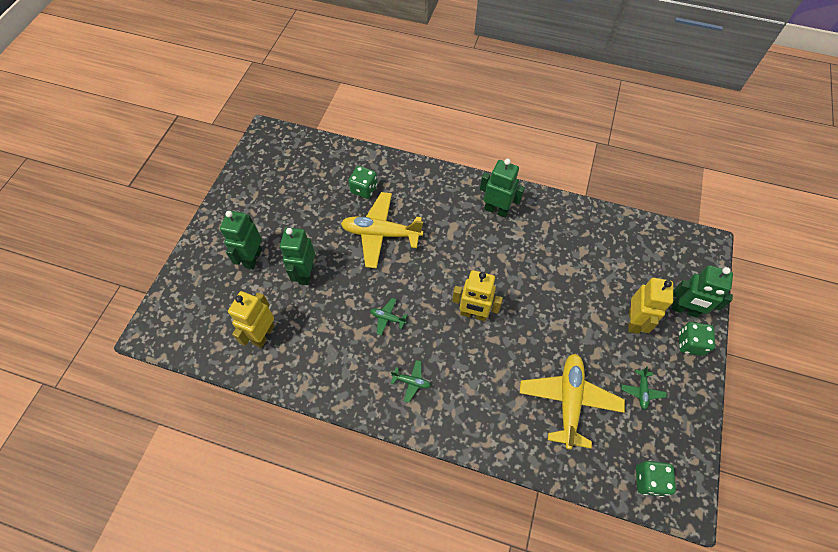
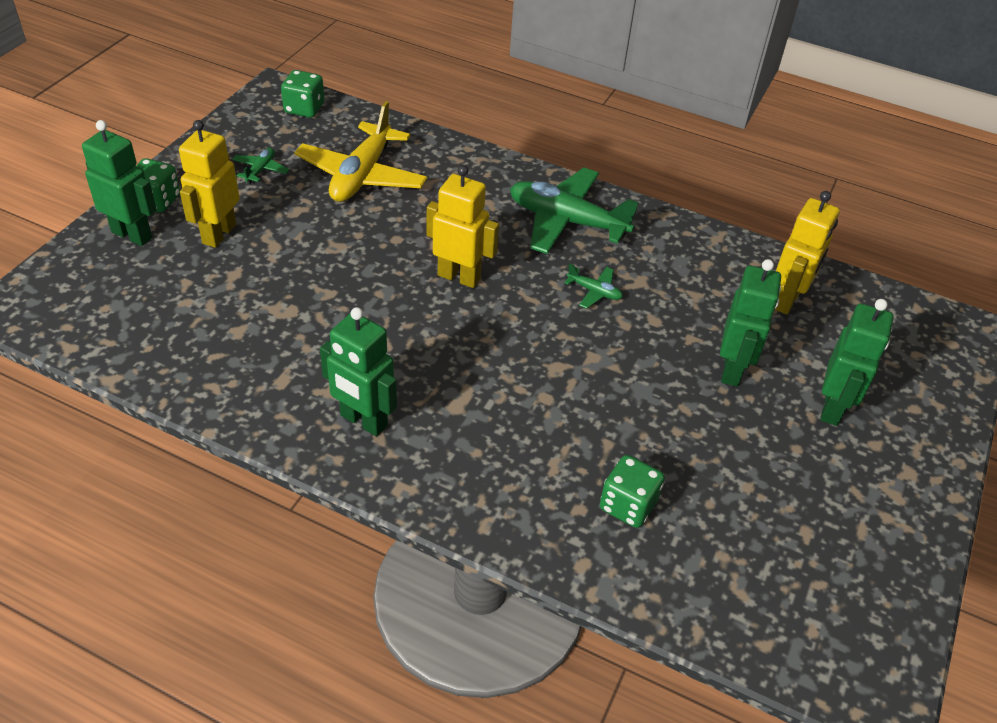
camera: 175 degrees left, 15 degrees down
yellow plane [341,192,423,269] -> none
green plane [391,360,431,403] -> green plane [510,168,639,254], size x2.30

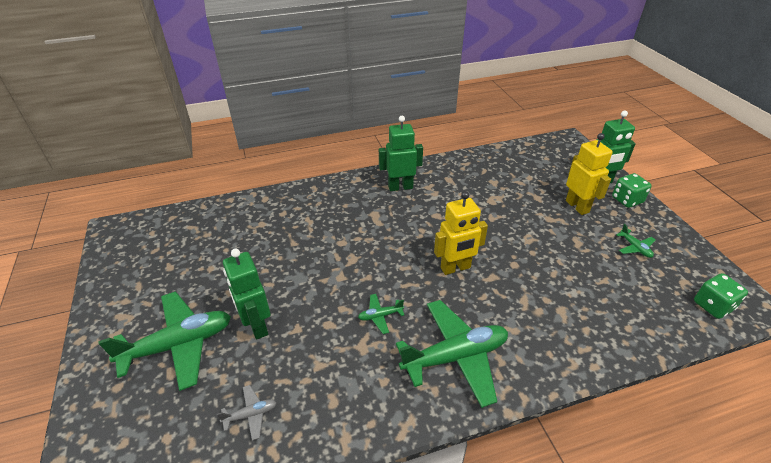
camera: 140 degrees right, 5 degrees down
yellow plane [294,101,427,202] -> none
green dice [600,455,665,528] -> none
yellow robot [774,191,840,315] -> grey plane [217,385,277,441]
green robot [820,299,894,426] -> green plane [98,291,231,391]

